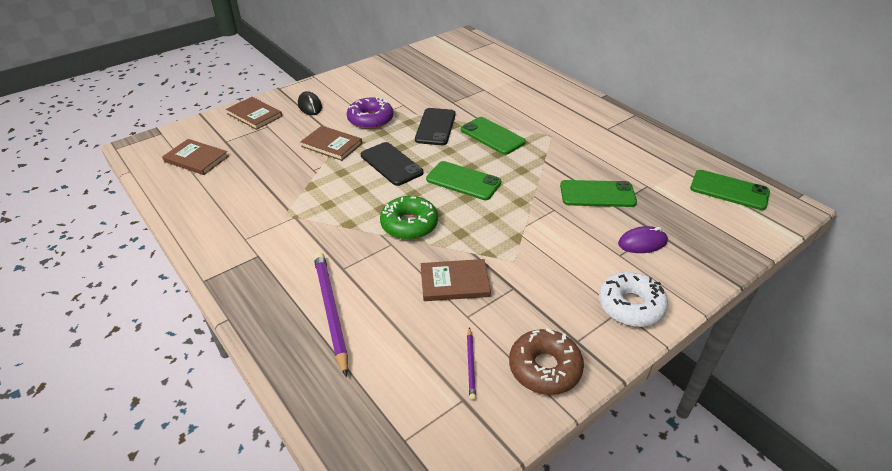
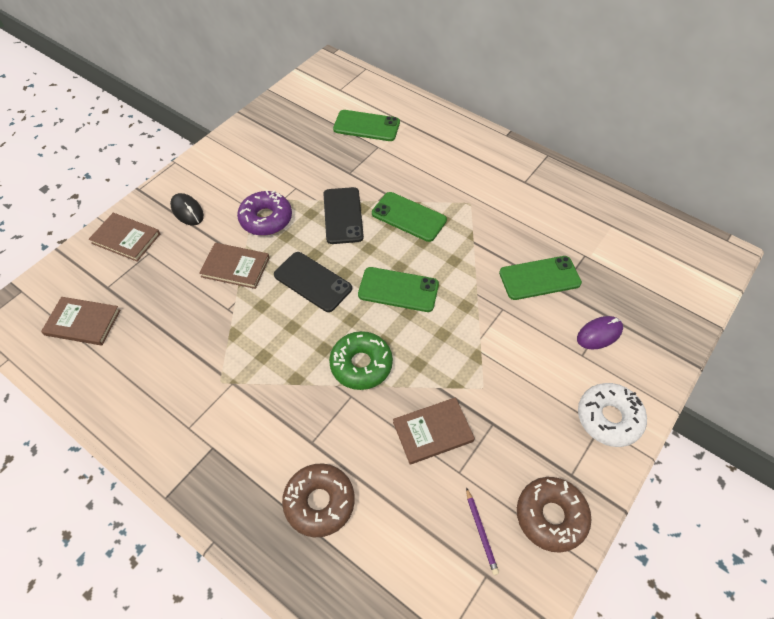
camera: 15 degrees left, 15 degrees up
purple pencil [314,252,348,377] -> brown donut [282,464,355,537]
green phone [690,170,770,210] -> green phone moved to [333,110,400,141]

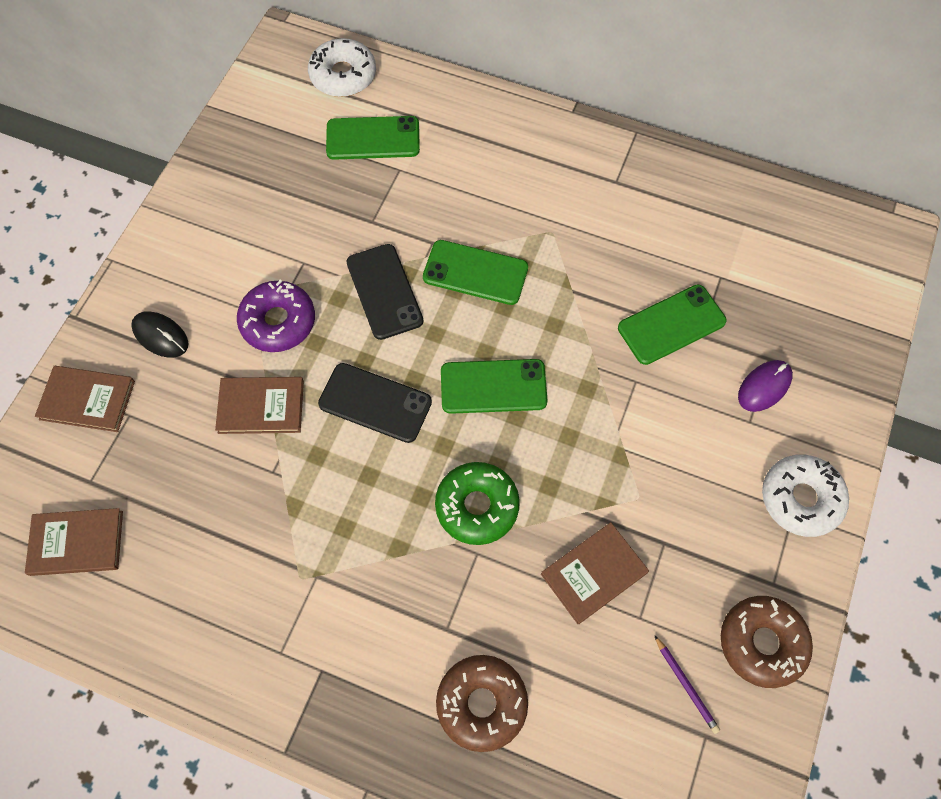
camera: 15 degrees left, 10 degrees up
none -> white donut [308,38,376,97]

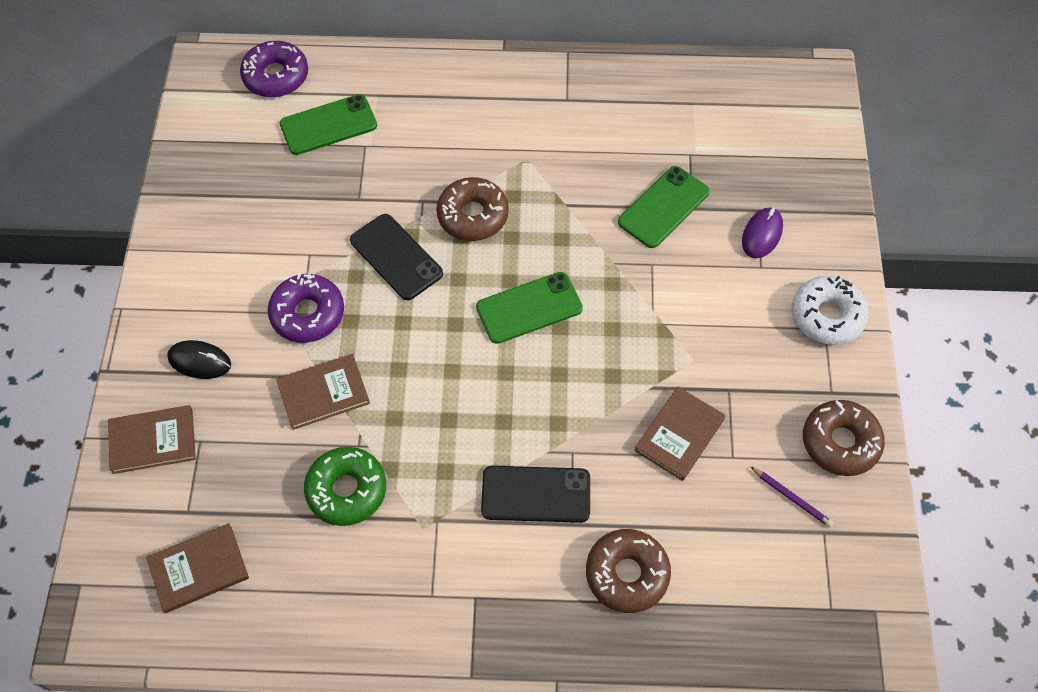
camera: 20 degrees left, 5 degrees down
white donut [308,38,376,97] -> purple donut [240,41,308,97]
black phone [318,363,432,443] -> black phone moved to [481,466,590,523]
green phone [423,240,528,305] -> brown donut [436,177,509,241]
green donut [435,462,520,545] -> green donut moved to [304,447,386,526]

